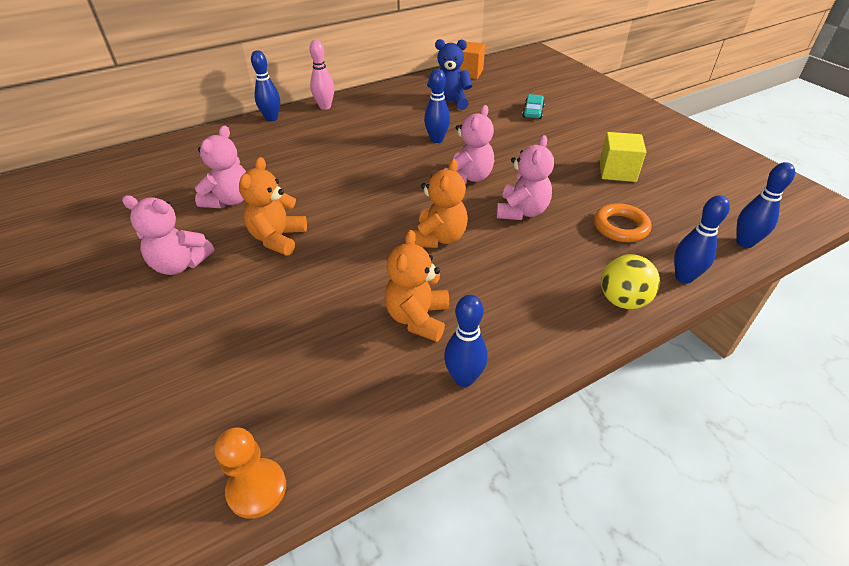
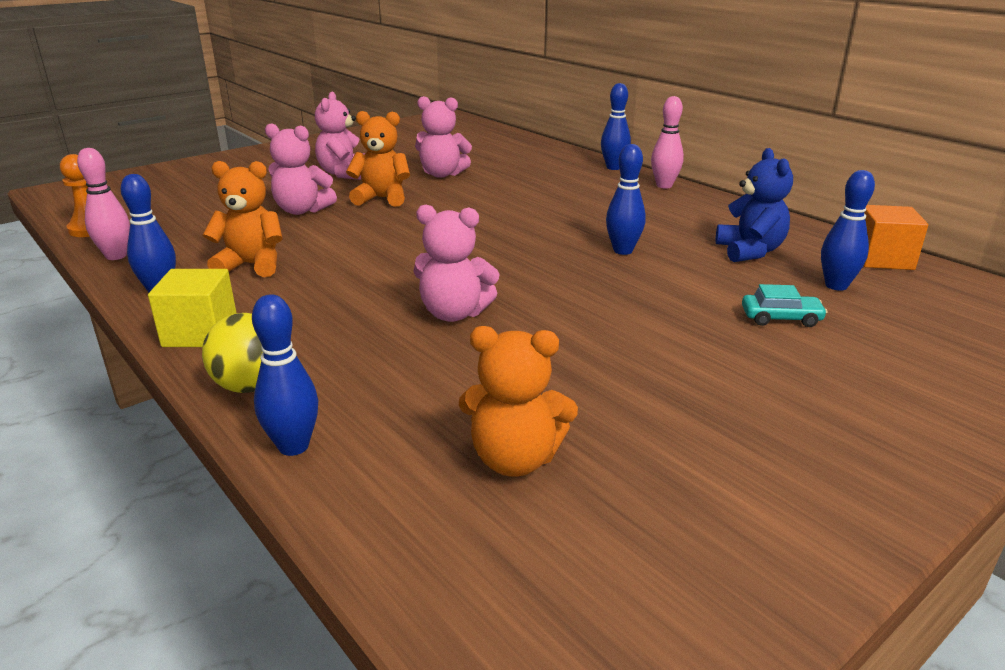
camera: 80 degrees right, 15 degrees down
orange teddy bear [413,159,468,248] -> orange teddy bear moved to [459,326,578,477]
pink teddy bear [445,105,494,184] -> pink teddy bear moved to [265,123,337,215]
orange ring [594,203,652,242] -> none
yellow cube [599,132,646,182] -> yellow cube moved to [148,269,236,347]
blue bowling pin [736,162,795,248] -> blue bowling pin moved to [821,170,875,291]
none -> pink bowling pin [77,148,130,260]

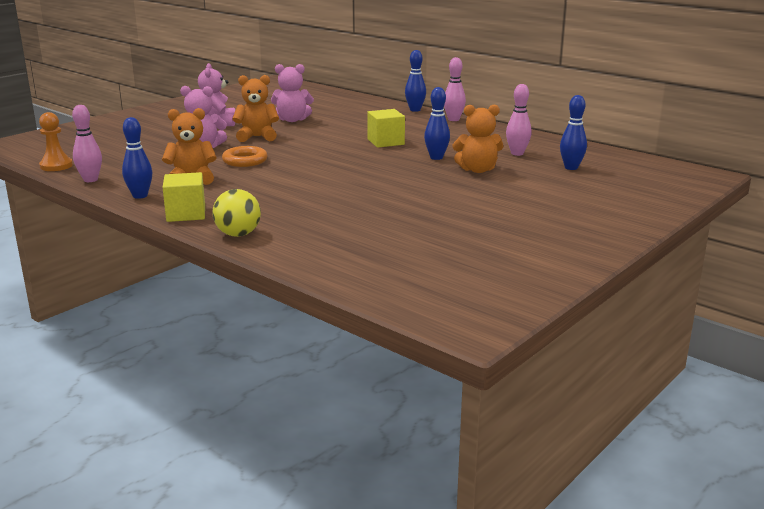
camera: 10 degrees left, 5 degrees down
blue bowling pin [252,294,318,456] -> none
pink teddy bear [413,205,499,322] -> none
orange teddy bear [459,326,578,477] -> orange teddy bear moved to [452,104,503,173]
blue teddy bear [716,148,793,262] -> pink bowling pin [506,84,532,156]
turquoise car [742,284,828,327] -> none
orange cube [864,205,928,270] -> none
none -> orange ring [222,146,268,167]
none -> yellow cube [367,109,405,148]

